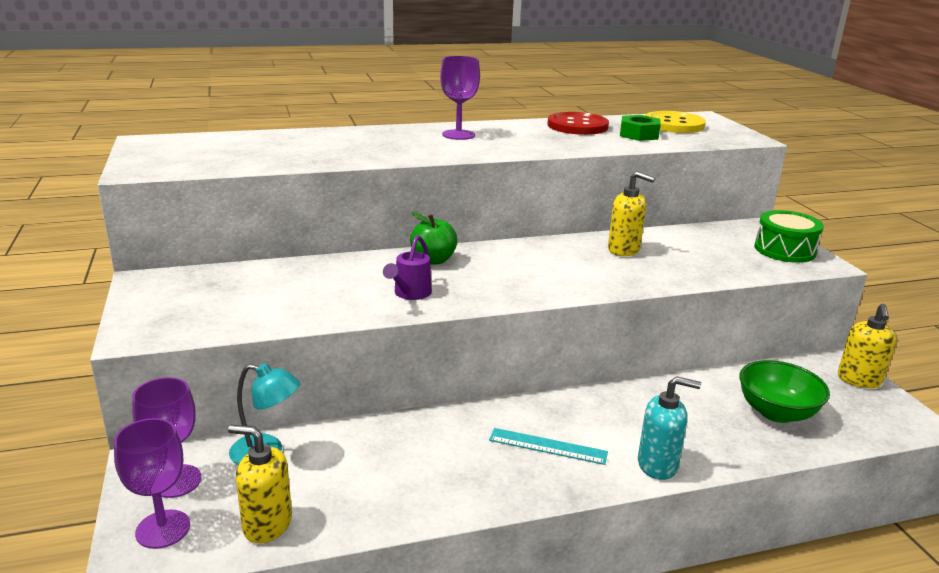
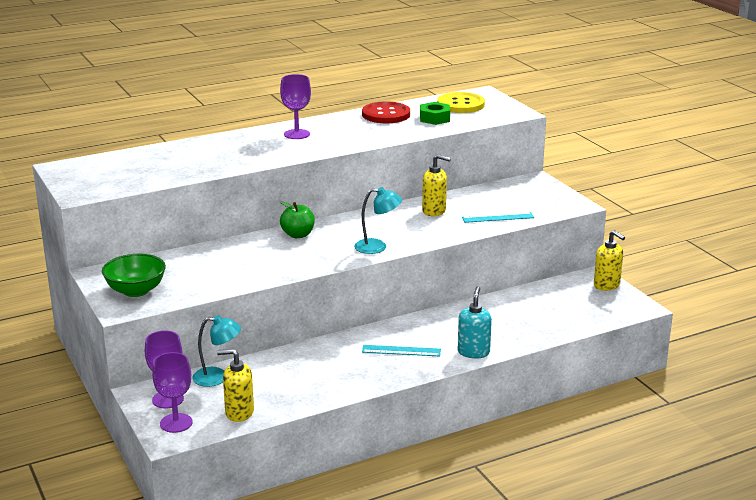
camera: 10 degrees left, 0 degrees up
purple watering can [383,235,432,300] -> none
turquoise soap dispenser [638,376,701,480] -> turquoise soap dispenser turned 75 degrees counterclockwise [458,286,492,359]
green bowl [739,360,830,423] -> green bowl moved to [102,254,166,297]
green drum [754,210,824,263] -> none
yellow soap dispenser [838,304,896,388] -> yellow soap dispenser turned 45 degrees counterclockwise [594,230,625,291]
none -> turquoise lamp [354,187,402,254]
none -> turquoise ruler [462,212,534,223]

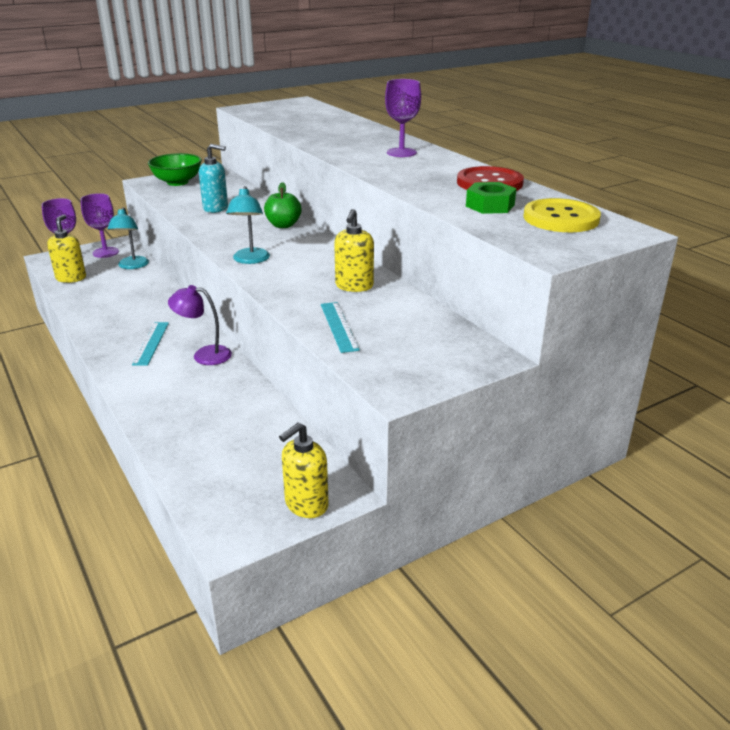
camera: 85 degrees right, 5 degrees up
turquoise soap dispenser [458,286,492,359] -> turquoise soap dispenser moved to [199,144,228,213]
none -> purple lamp [168,285,232,365]

